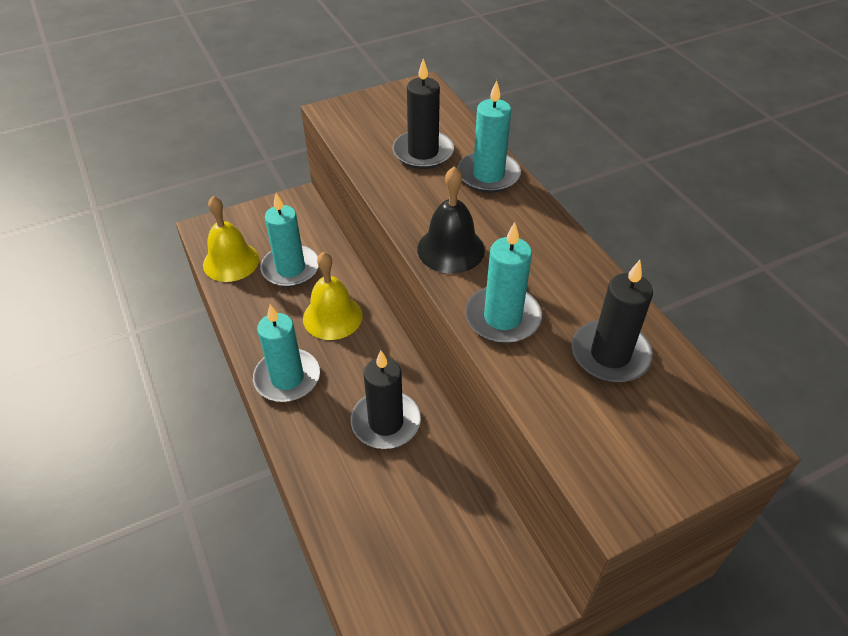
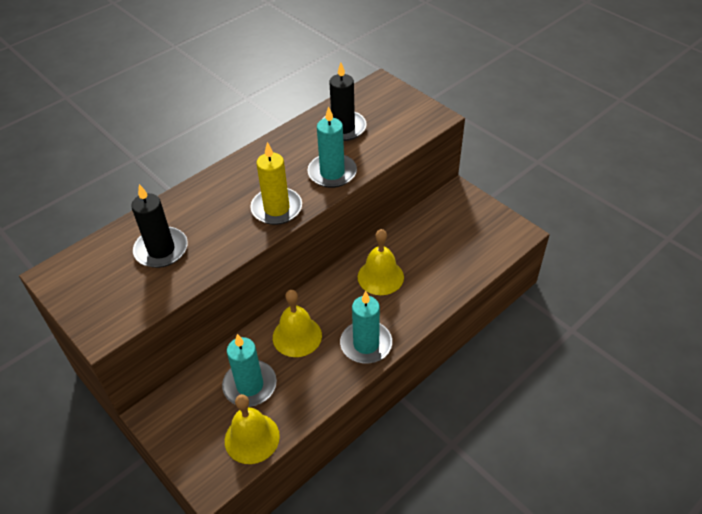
camera: 105 degrees left, 0 degrees up
black candle [351,351,421,449] -> yellow bell [358,229,404,295]
black bell [417,166,485,273] -> yellow candle [250,142,302,225]
turquoise candle [457,80,521,193] -> none

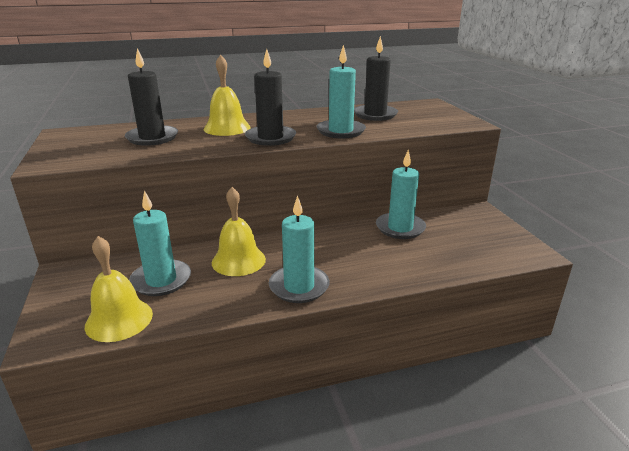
camera: 25 degrees right, 20 degrees down
yellow candle [250,142,302,225] -> black candle [245,49,296,146]
yellow bell [358,229,404,295] -> yellow bell moved to [204,54,251,136]
none -> turquoise candle [376,150,426,239]

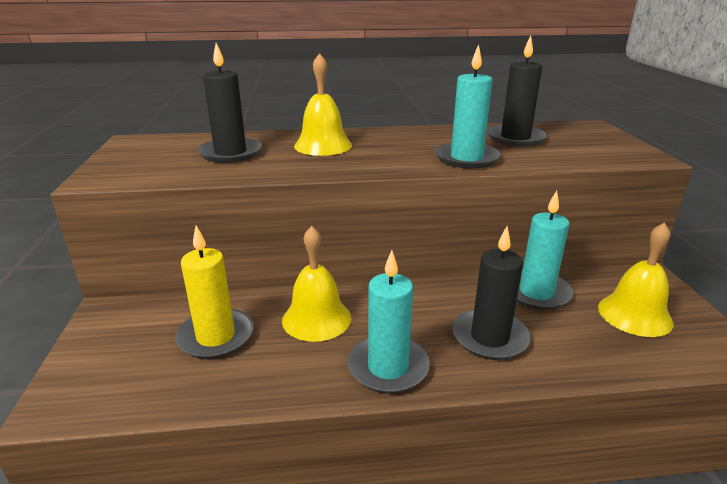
camera: 10 degrees right, 0 degrees up
yellow bell [85,236,153,342] -> yellow bell moved to [598,222,673,337]
turquoise candle [129,190,191,296] -> yellow candle [175,226,253,359]
black candle [245,49,296,146] -> black candle moved to [452,226,531,360]

